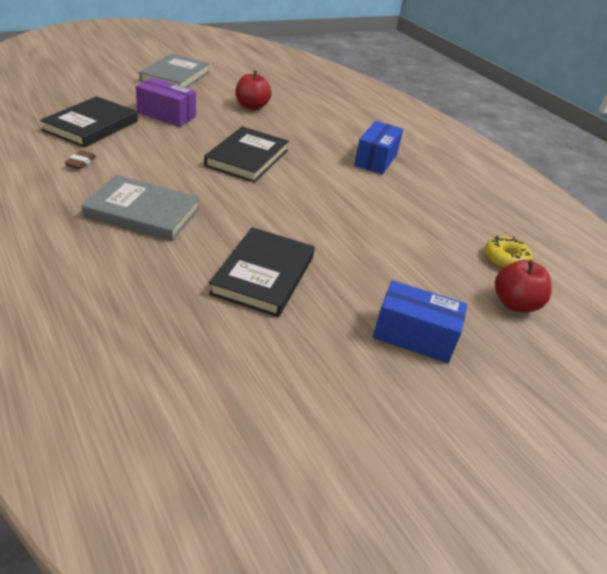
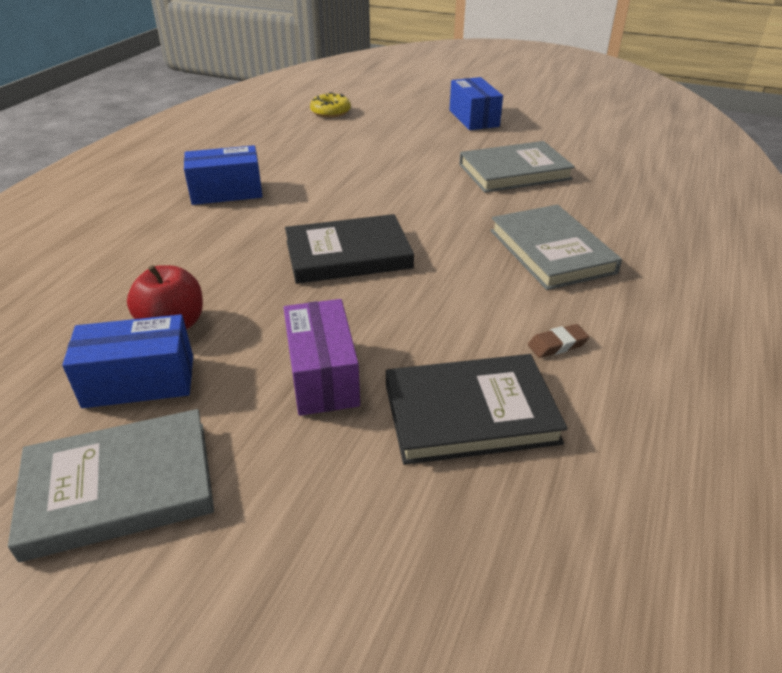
camera: 120 degrees left, 0 degrees up
black book [209,227,315,317] -> grey book [459,141,575,193]
red apple [495,260,551,312] -> none
none -> blue box [62,314,193,408]

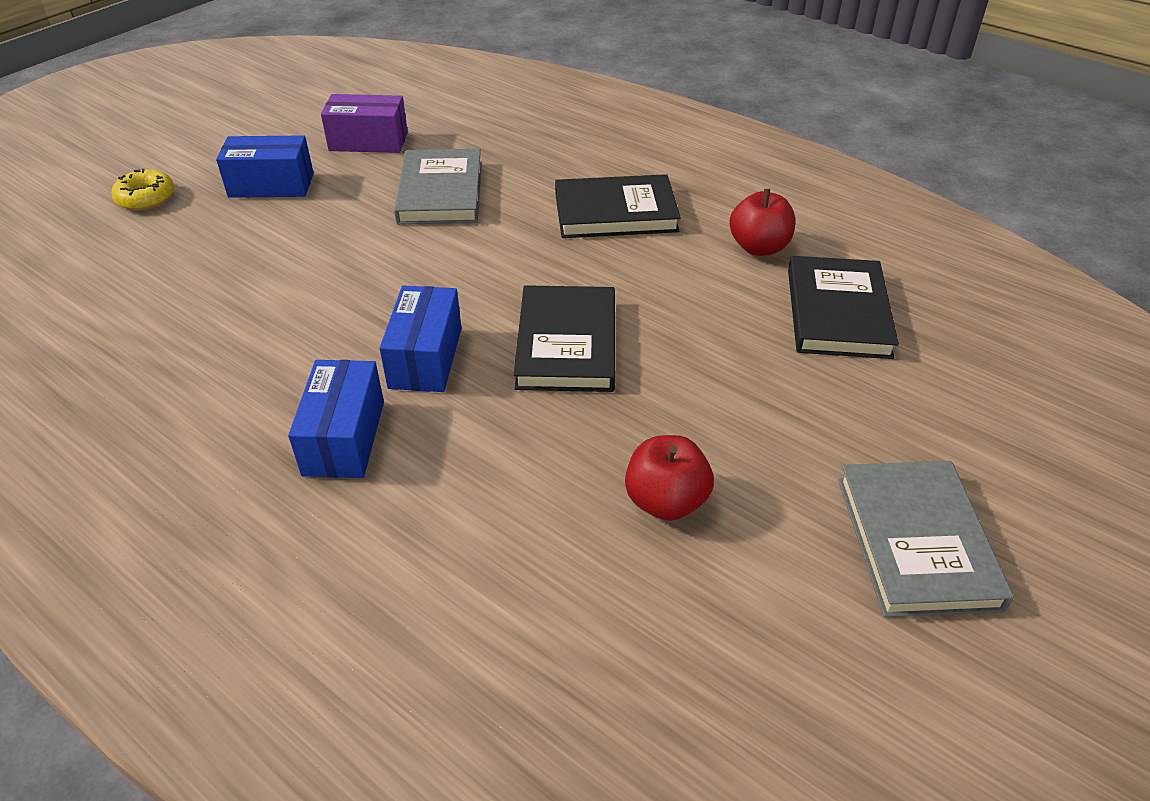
camera: 75 degrees left, 5 degrees up
blue box [62,314,193,408] -> blue box moved to [379,285,462,392]
purple box [284,299,360,416] -> purple box moved to [321,94,408,153]
yellow donut [310,92,351,118] -> yellow donut moved to [112,169,174,210]
grey book [490,205,622,290] -> black book [555,174,681,238]
brown eraser [528,324,589,358] -> red apple [729,189,795,256]

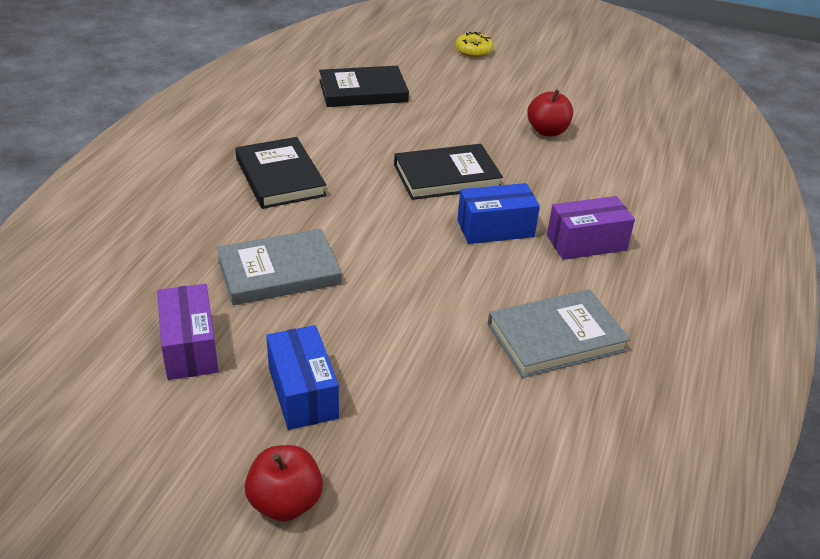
camera: 110 degrees left, 5 degrees down
yellow donut [112,169,174,210] -> yellow donut moved to [455,32,494,57]
blue box [288,360,384,478] -> purple box [547,196,635,260]
red apple [729,189,795,256] -> red apple moved to [245,445,323,522]
grey book [838,461,1014,618] -> grey book moved to [488,289,630,378]

